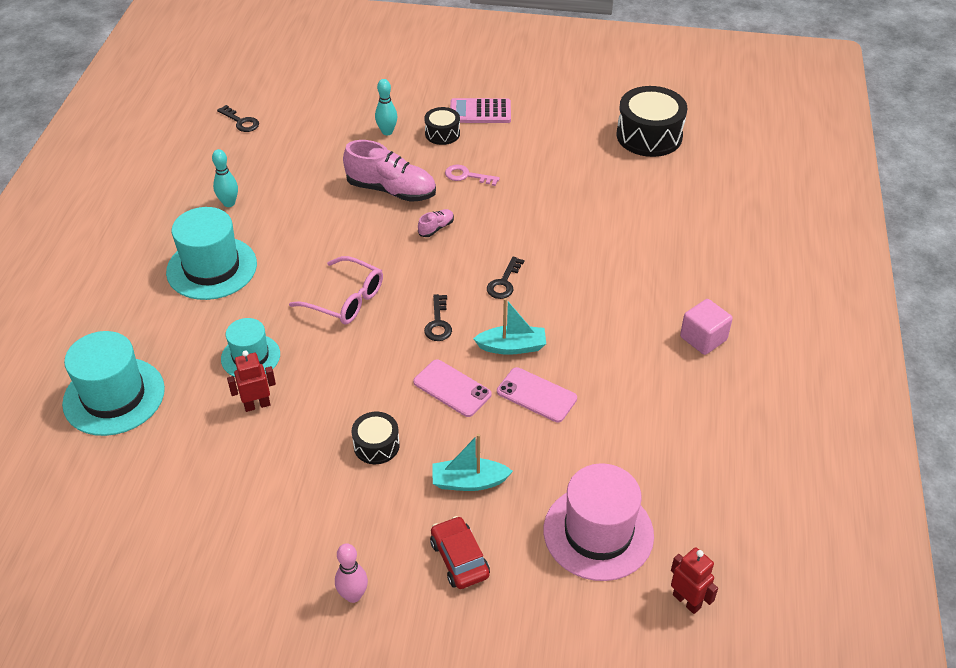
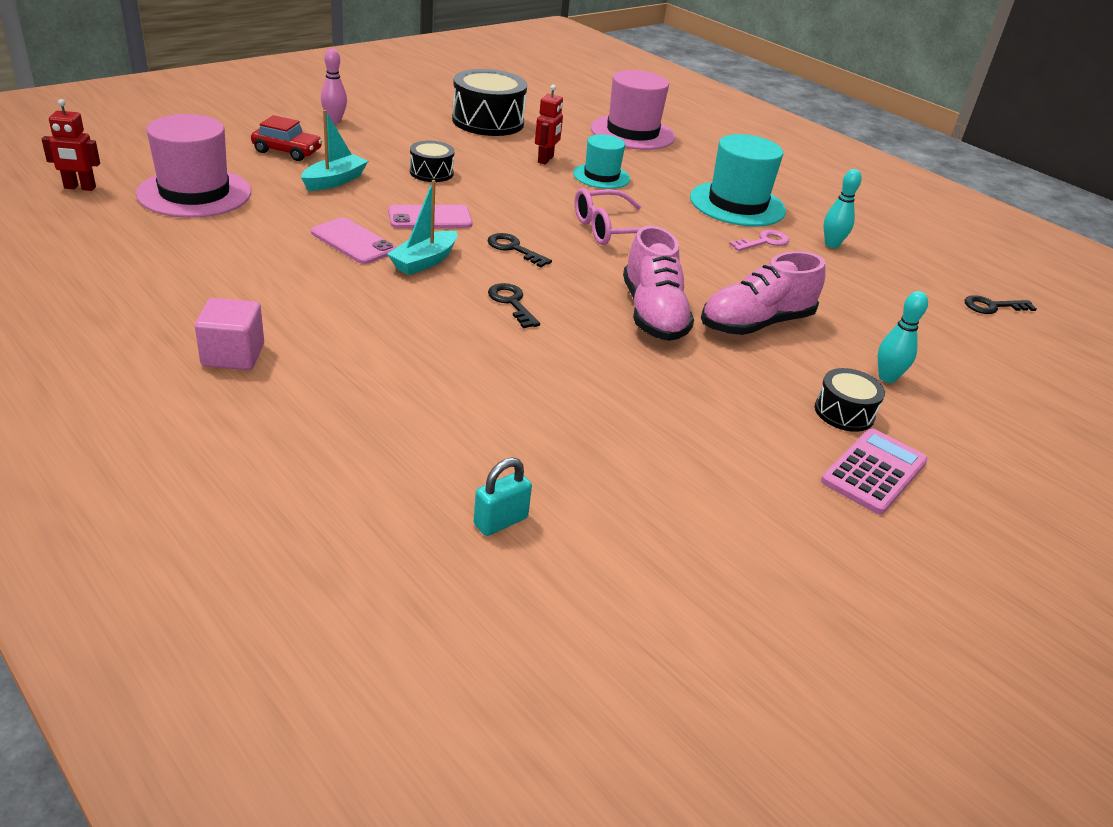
camera: 125 degrees right, 10 degrees down
turquoise hat [62,331,165,436] -> pink hat [591,70,675,150]
pink shoe [418,209,454,237] -> pink shoe [623,226,694,341], size x2.23
pink key [445,165,500,186] -> pink key moved to [729,230,789,251]
pink phone [497,367,577,422] -> pink phone turned 60 degrees clockwise [311,217,397,264]
black drum [617,86,687,157] -> black drum moved to [452,69,527,136]
none -> turquoise padlock [474,458,532,536]

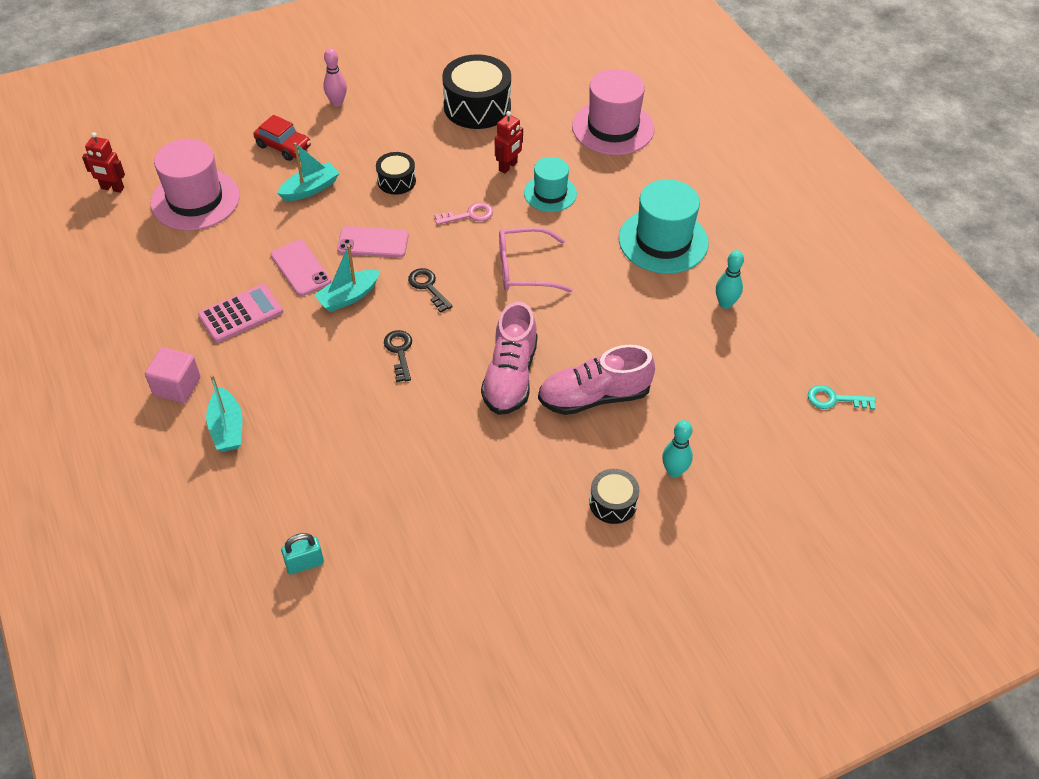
camera: 20 degrees right, 15 degrees up
pink key [729,230,789,251] -> pink key moved to [434,202,493,225]
pink calculator [821,429,928,514] -> pink calculator moved to [198,284,283,343]
black key [965,295,1037,314] -> turquoise key [808,385,876,410]
none -> turquoise boat [206,374,243,452]

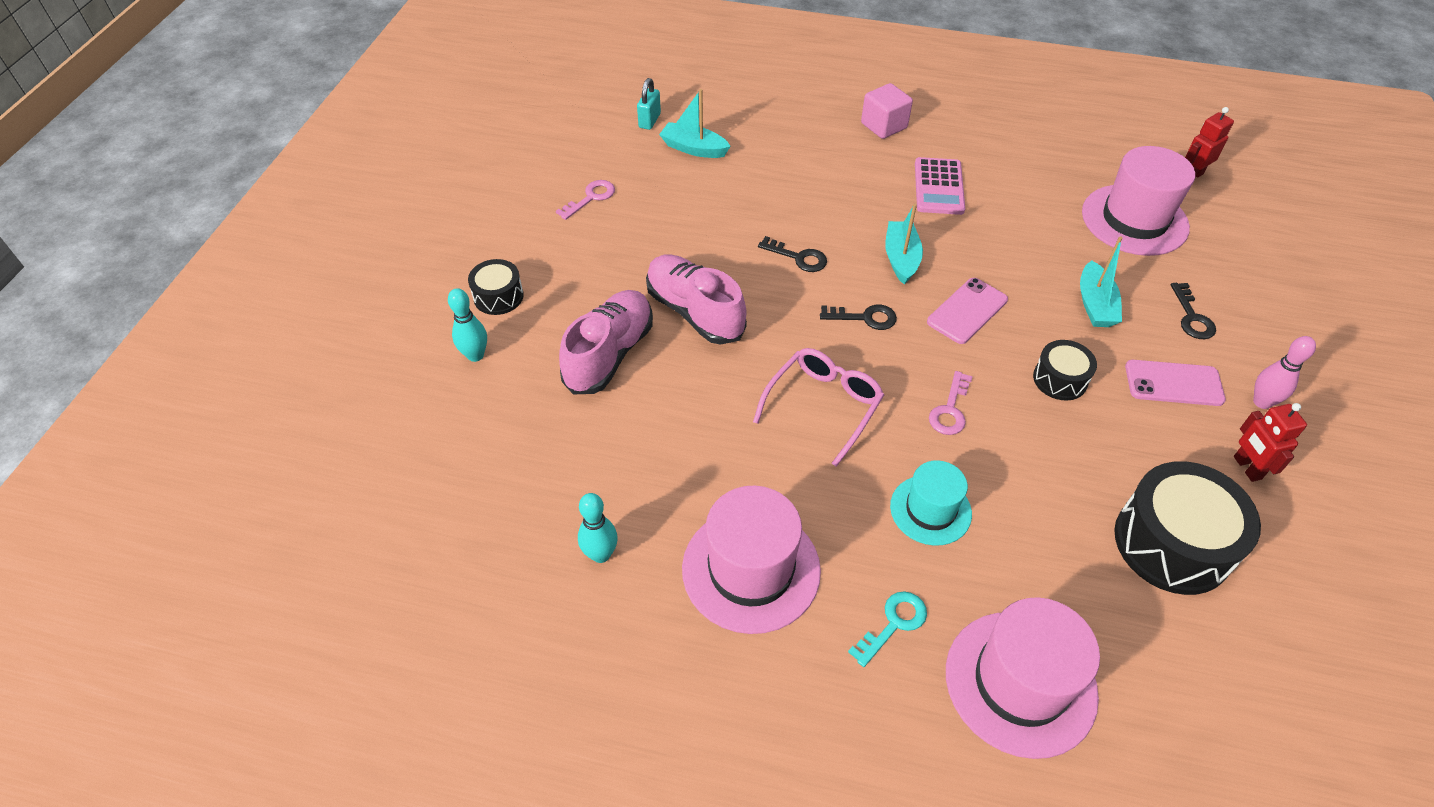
camera: 130 degrees right, 0 degrees up
turquoise boat [206,374,243,452] -> turquoise boat moved to [659,89,731,158]
red car [253,115,311,161] -> black key [1171,283,1216,339]
pink phone [271,240,331,296] -> pink phone moved to [1125,360,1226,406]
red robot [495,111,523,174] -> red robot moved to [1234,403,1307,482]
turquoise hat [619,179,709,274] -> pink hat [682,486,821,634]
turquoise key [808,385,876,410] -> turquoise key moved to [848,591,927,667]
none -> pink key [556,180,615,220]

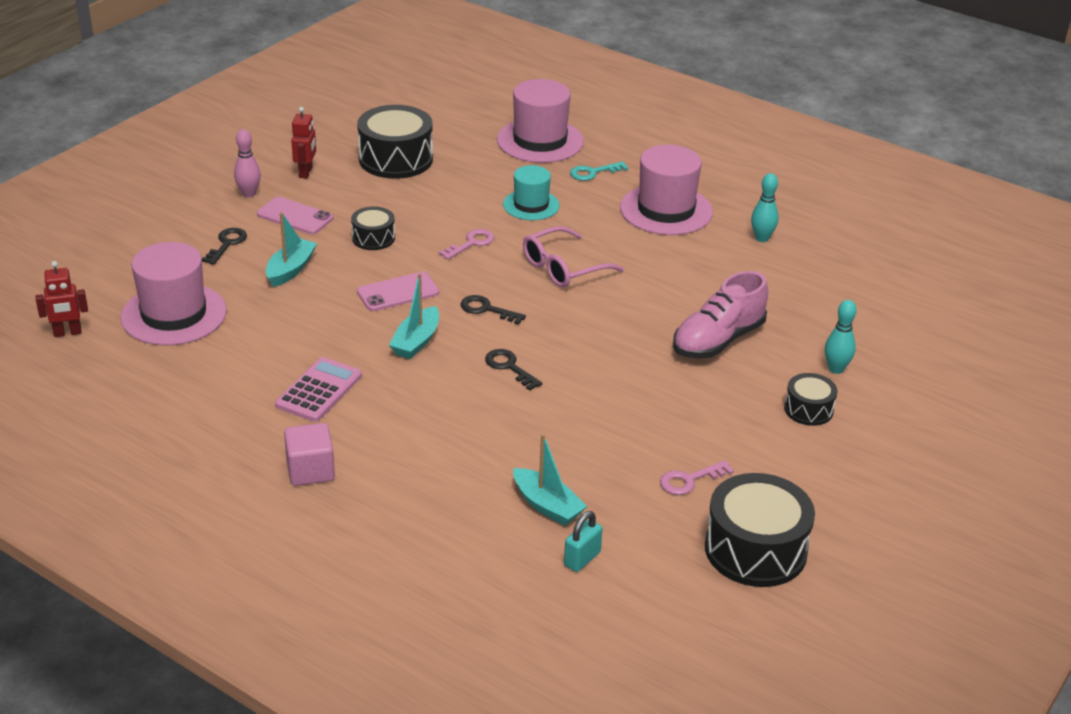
camera: 160 degrees left, 15 degrees down
pink shoe [646,254,747,345] -> none
none -> black drum [705,473,815,587]

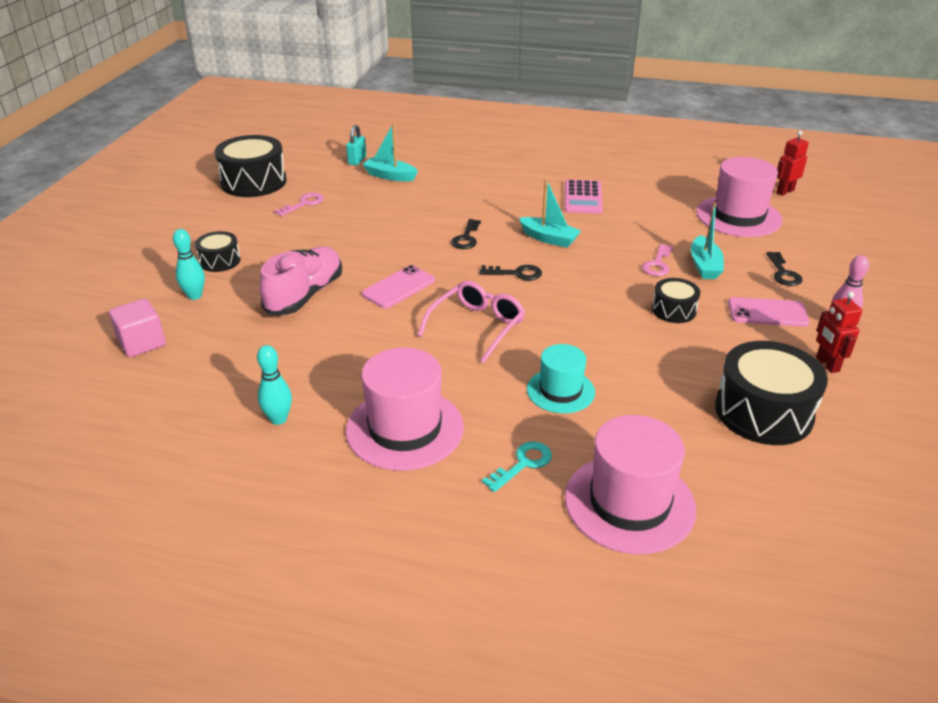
camera: 160 degrees right, 0 degrees up
pink cube [284,423,335,486] -> pink cube moved to [109,299,166,357]
pink phone [357,272,439,311] -> pink phone moved to [362,265,435,309]
turquoise boat [389,273,439,359] -> turquoise boat turned 120 degrees clockwise [519,179,581,248]
pink key [439,229,494,260] -> pink key moved to [642,244,673,276]
black key [485,349,542,391] -> black key turned 75 degrees clockwise [451,219,481,249]

